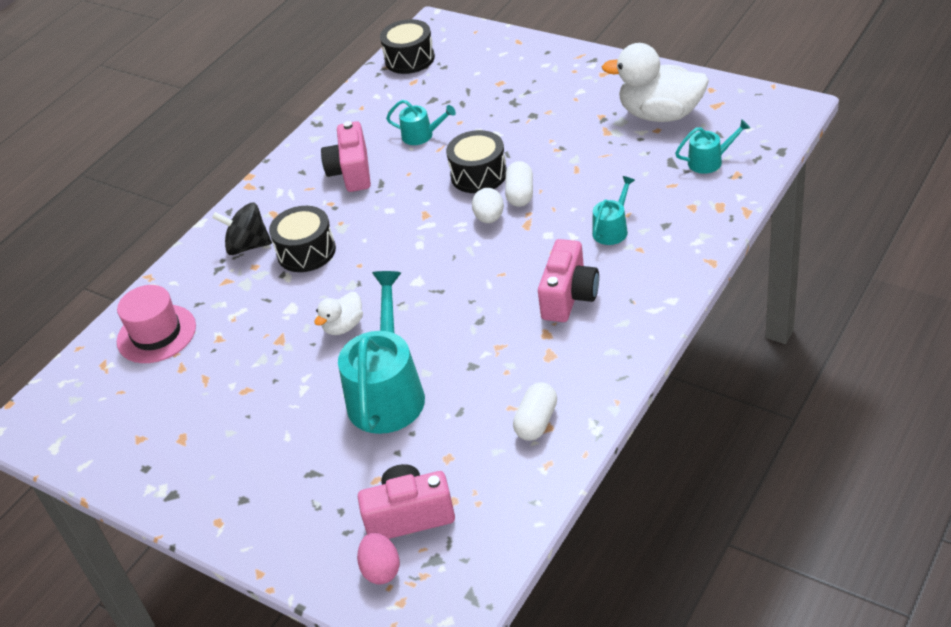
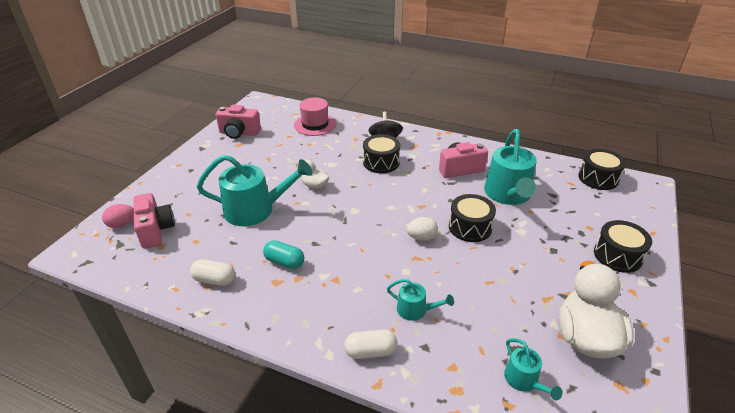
camera: 75 degrees right, 5 degrees down
turquoise watering can [386,100,456,145] -> turquoise watering can [484,129,537,205], size x2.04
white capsule [505,161,533,207] -> white capsule moved to [344,329,397,359]
pink camera [538,239,599,322] -> pink camera moved to [216,105,261,139]
none -> turquoise capsule [263,240,304,269]
none -> black drum [594,220,652,273]

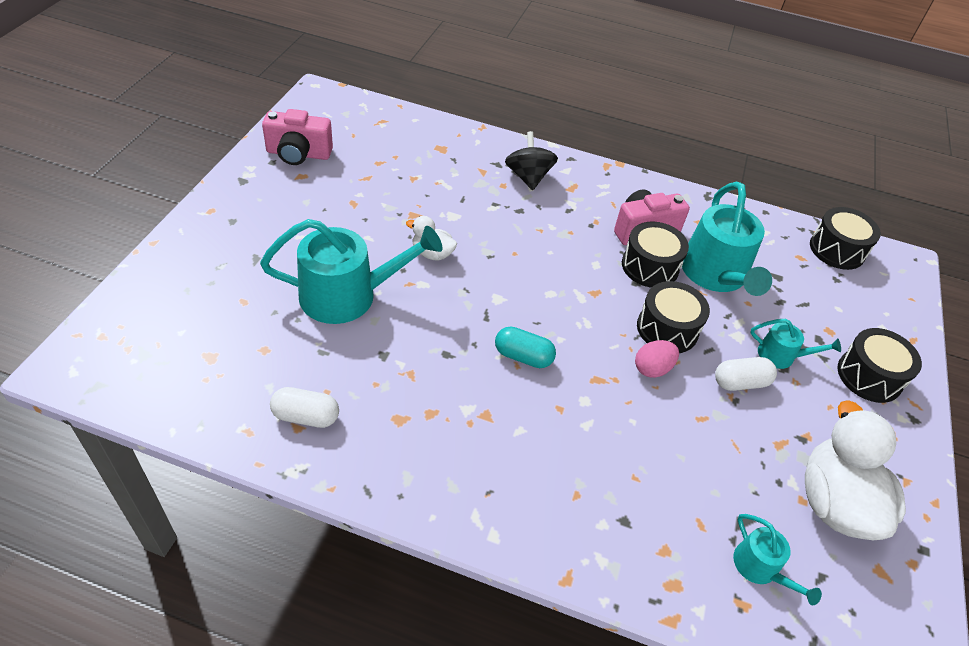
camera: 10 degrees left, 10 degrees up
pink egg [102,204,134,228] -> pink egg moved to [635,340,679,378]
pink camera [133,193,175,249] -> none
turquoise capsule [263,240,304,269] -> turquoise capsule moved to [495,327,556,368]
pink hat [294,98,336,136] -> none
white capsule [344,329,397,359] -> white capsule moved to [715,357,777,391]
black drum [363,134,400,173] -> black drum moved to [622,222,689,288]
turquoise watering can [387,279,454,321] -> turquoise watering can moved to [750,319,841,369]
white egg [406,217,438,241] -> none

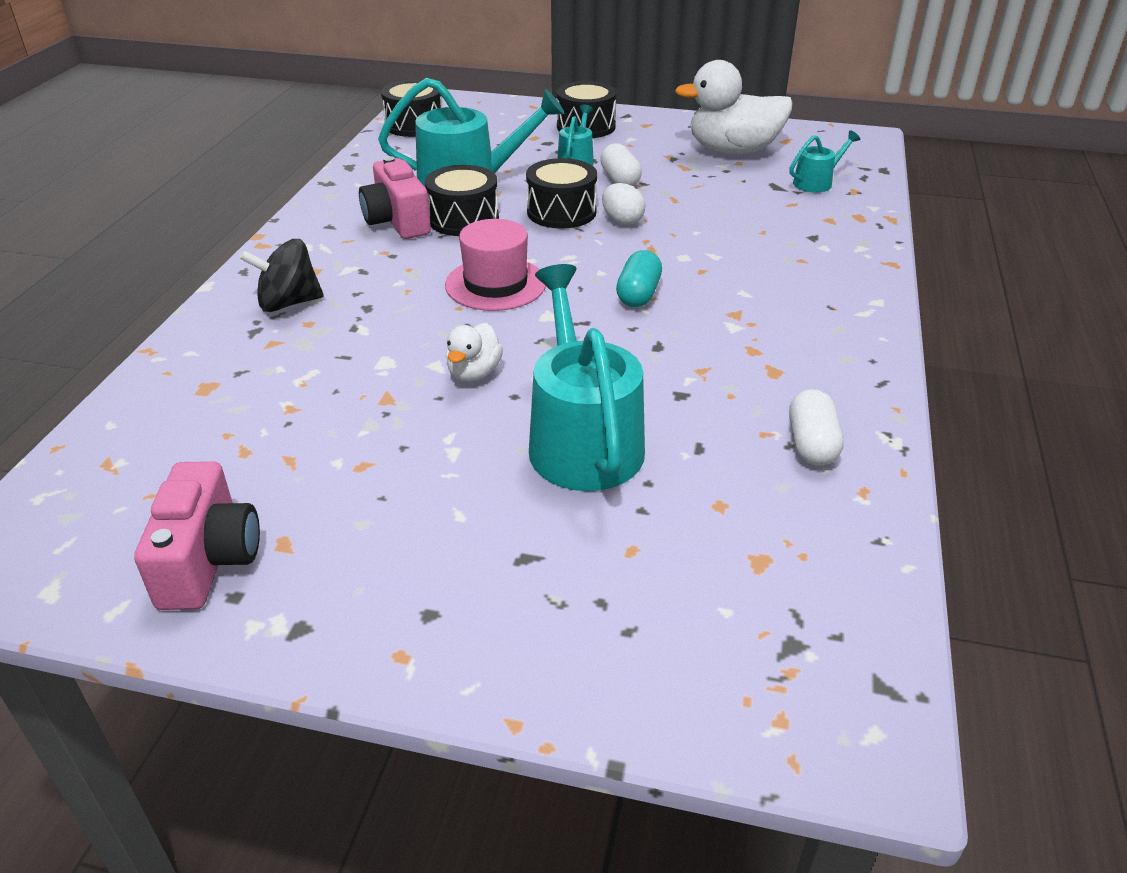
camera: 90 degrees left, 10 degrees down
pink egg [635,340,679,378] -> white egg [602,183,646,225]
none -> pink hat [445,219,546,311]

